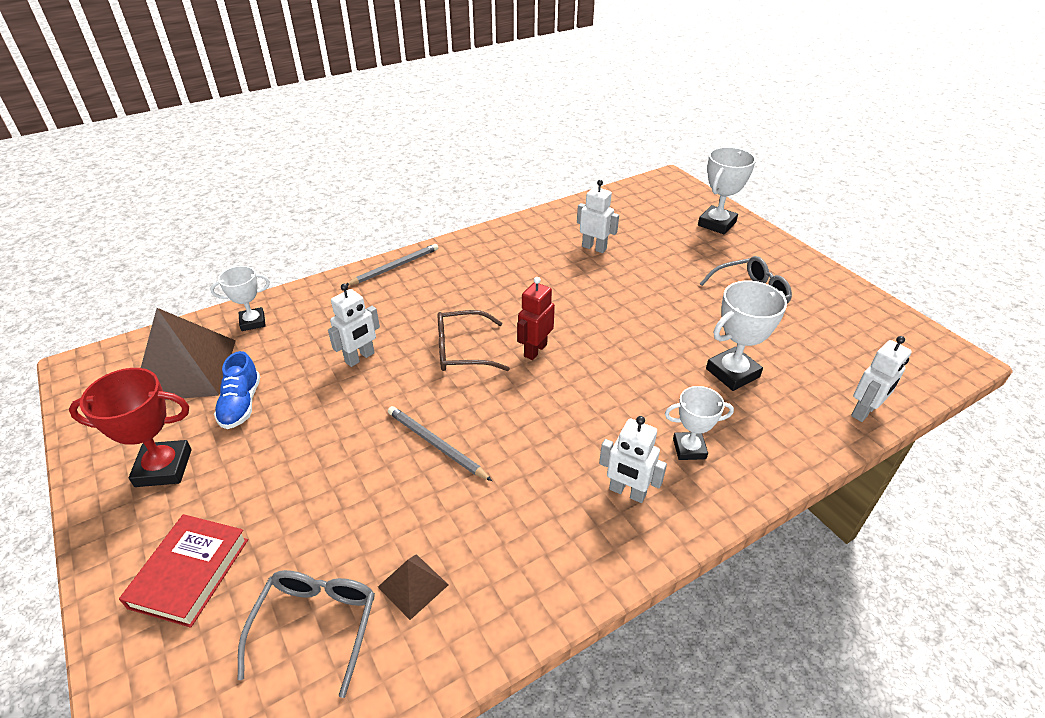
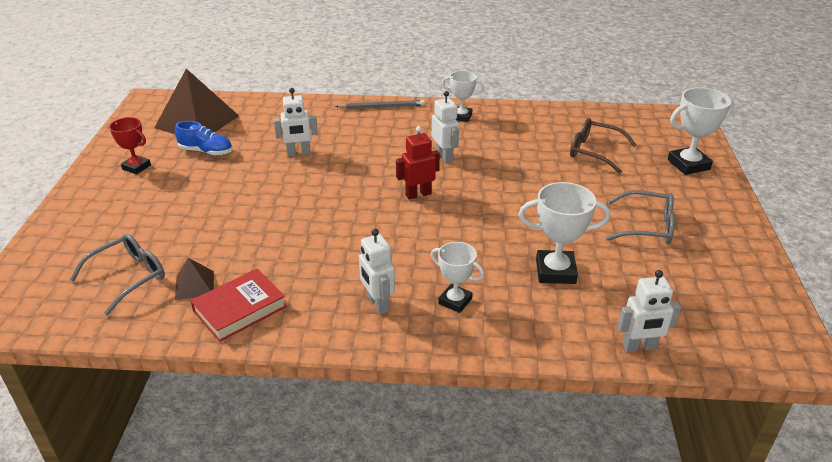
camera: 35 degrees right, 5 degrees down
red trophy [69,368,192,487] -> red trophy [109,117,151,175], size x0.66
red book [119,514,248,628] -> red book moved to [190,269,287,342]
white trophy [210,266,270,331] -> white trophy moved to [442,71,484,122]
blue shoe [214,351,260,429] -> blue shoe turned 105 degrees counterclockwise [175,121,233,156]
grey pencil [388,406,492,481] -> none
brown glasses [438,310,510,371] -> brown glasses moved to [570,118,636,174]
white robot [577,180,619,253] -> white robot moved to [432,91,459,163]

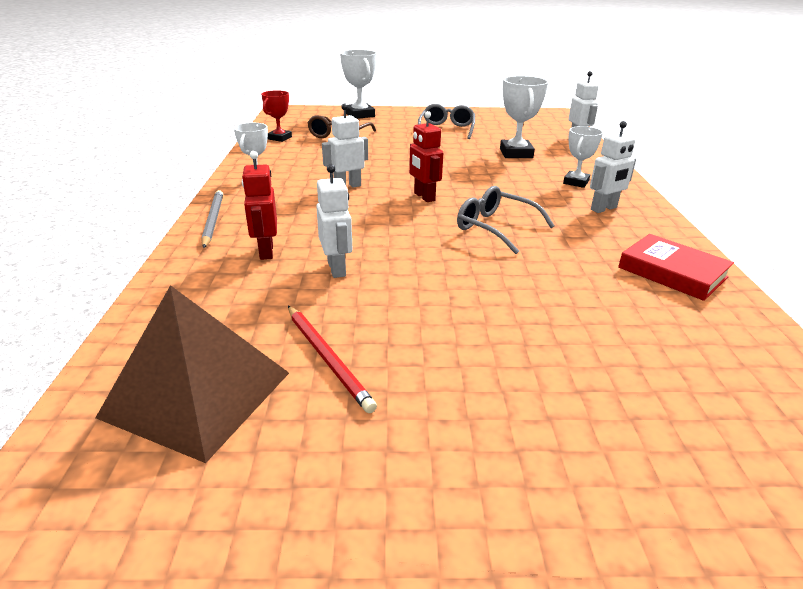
camera: 95 degrees left, 5 degrees down
grey glasses [70,234,165,315] -> grey glasses moved to [457,186,555,254]
red trophy [109,117,151,175] -> red trophy moved to [261,90,292,142]
blue shoe [175,121,233,156] -> red pencil [288,306,377,413]
brown pyramid [175,258,214,300] -> none
none -> red robot [242,151,277,260]

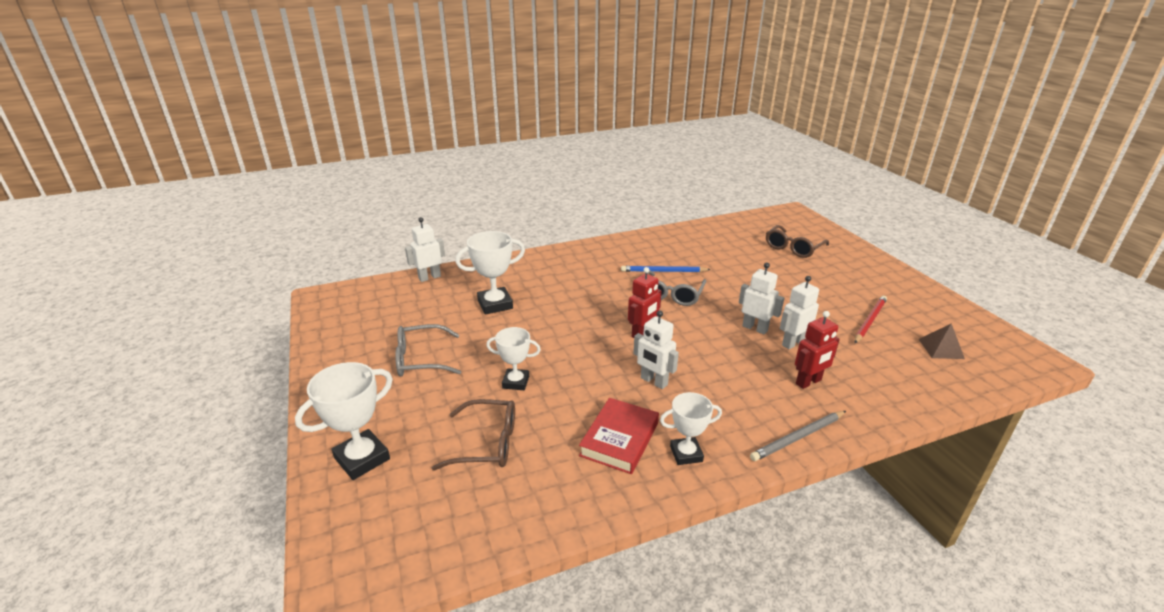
camera: 110 degrees left, 0 degrees up
brown pyramid [95,285,289,463] -> brown pyramid [919,323,965,359], size x0.46
red trophy [261,90,292,142] -> none
white trophy [563,126,603,188] -> white trophy moved to [486,327,541,390]
white robot [590,121,636,213] -> white robot moved to [739,263,784,334]
red book [618,234,734,301] -> red book moved to [579,398,659,474]
none -> blue pencil [621,266,711,272]
none -> brown glasses [766,225,829,258]

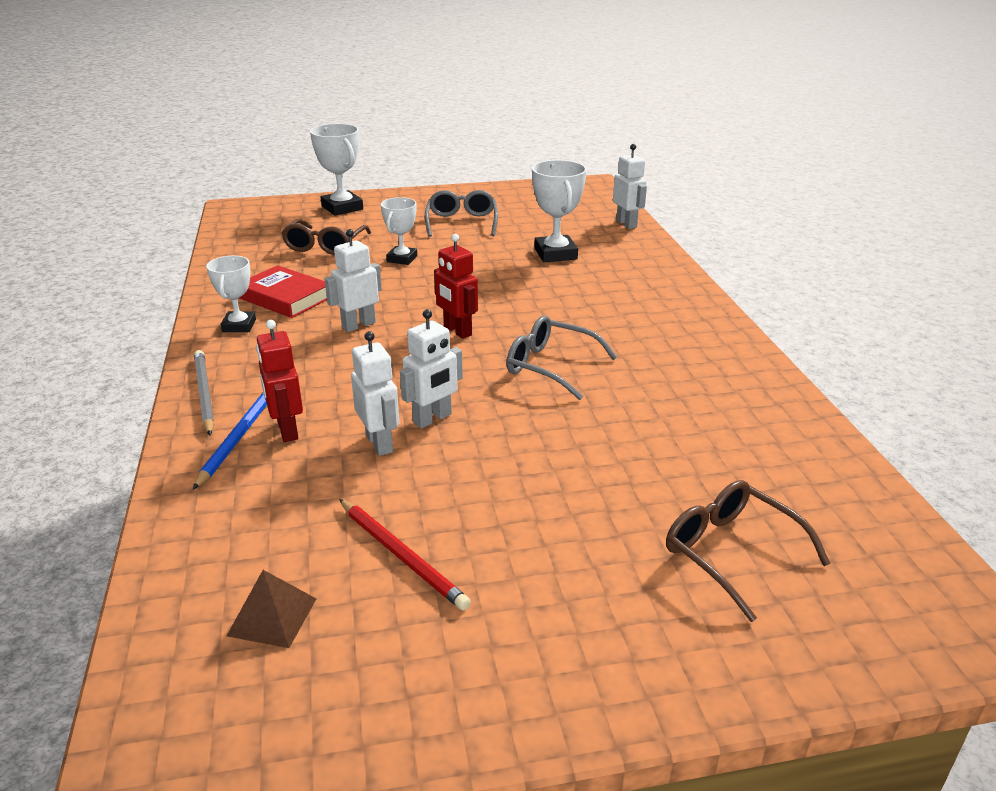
camera: 100 degrees right, 0 degrees up
blue pencil [621,266,711,272] -> blue pencil moved to [193,392,267,490]

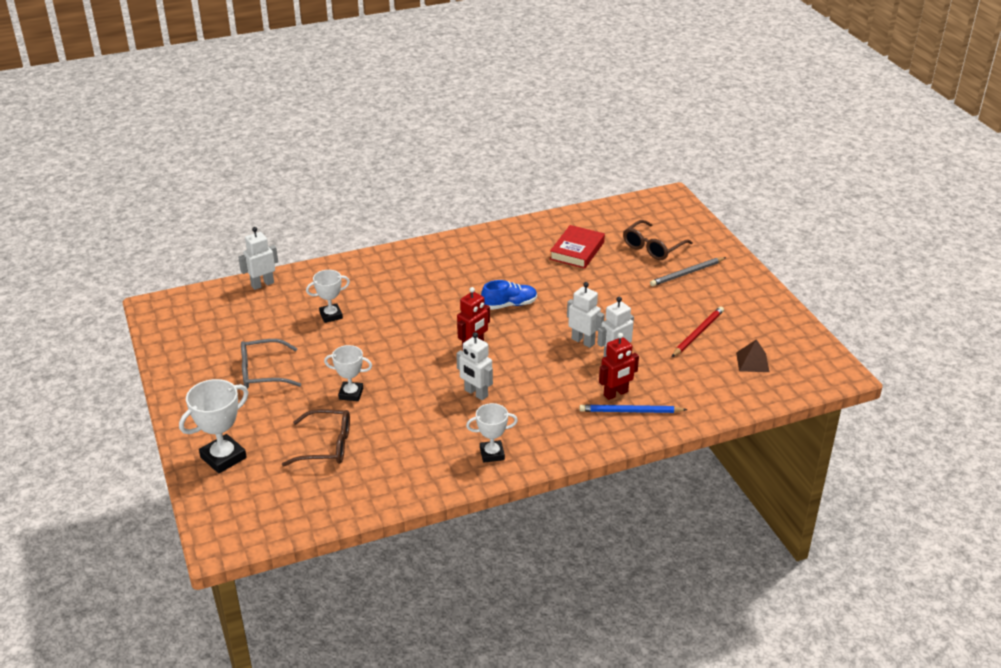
camera: 100 degrees left, 5 degrees up
grey pencil [194,350,214,435] -> grey pencil moved to [650,257,726,286]
red book [239,265,327,318] -> red book moved to [550,225,605,268]
grey glasses [507,315,617,400] -> blue shoe [481,280,537,310]
white trophy [532,160,587,262] -> white trophy [306,270,350,323], size x0.66

